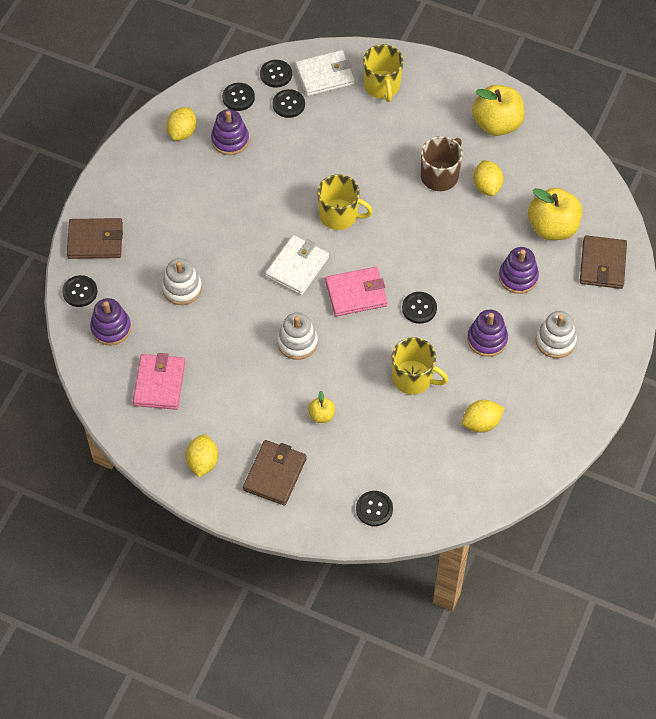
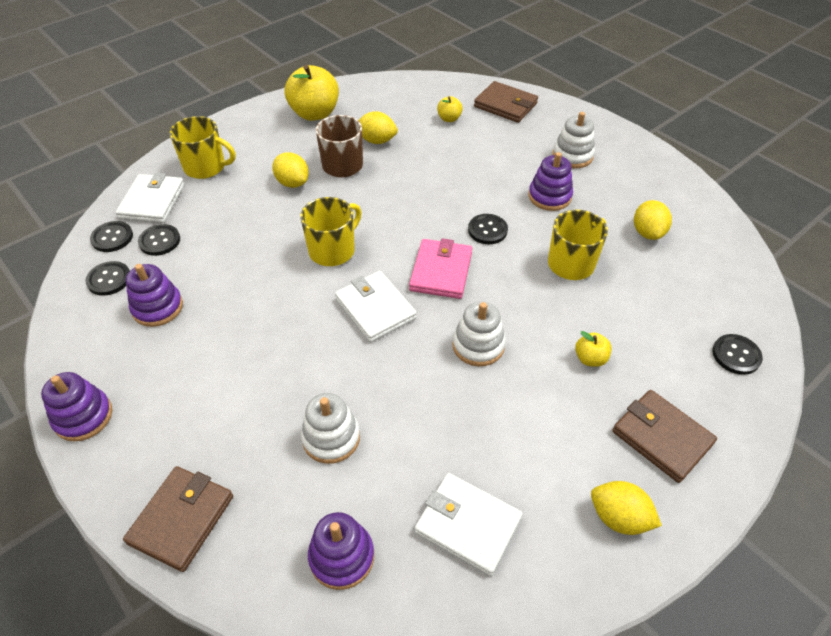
camera: 65 degrees left, 10 degrees down
black button [62,275,98,307] -> none
pink wallet [133,353,185,410] -> white wallet [415,473,523,576]
yellow lemon [166,107,197,141] -> yellow lemon moved to [272,152,309,188]
purple stacking toy [499,247,539,294] -> purple stacking toy moved to [41,372,112,442]
yellow apple [528,188,583,240] -> yellow apple [437,96,463,122], size x0.47

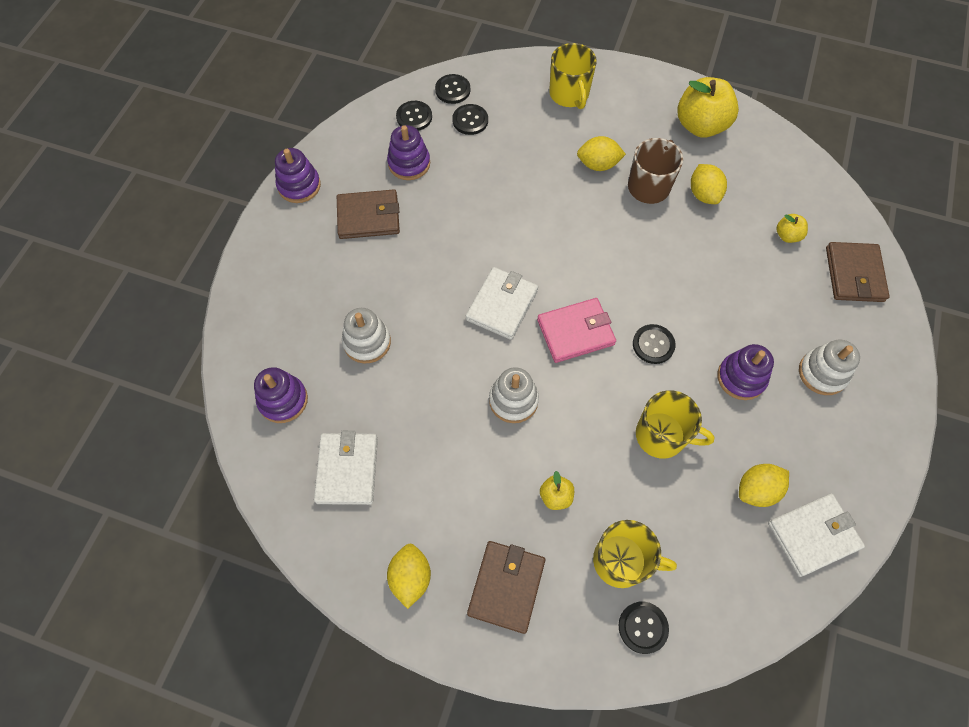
camera: 60 degrees right, 15 degrees up
white wallet [116,173,185,223] -> white wallet moved to [768,494,865,577]
brown wallet [123,466,233,572] -> brown wallet moved to [337,189,400,239]
yellow lemon [272,152,309,188] -> yellow lemon turned 75 degrees clockwise [577,136,626,171]
yellow mug [300,197,362,266] -> yellow mug moved to [593,520,677,588]

